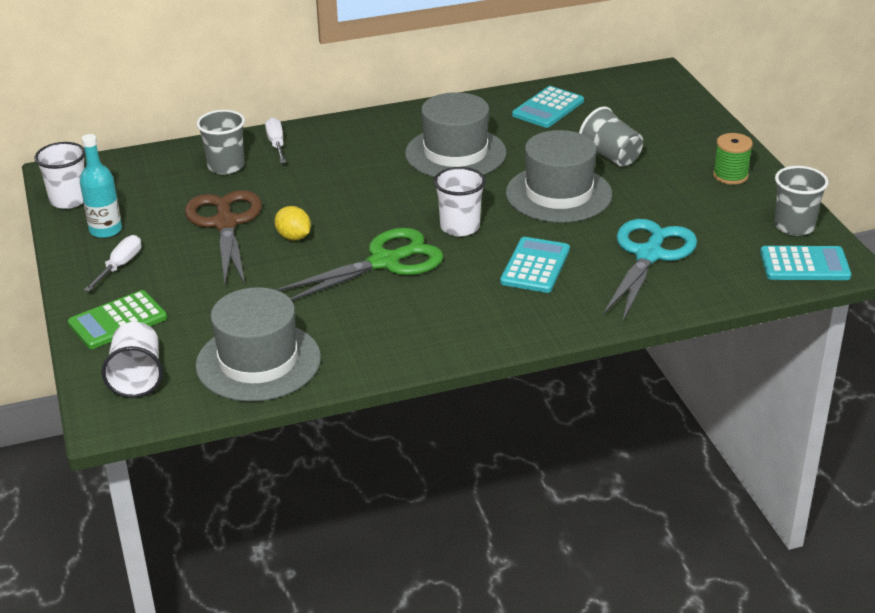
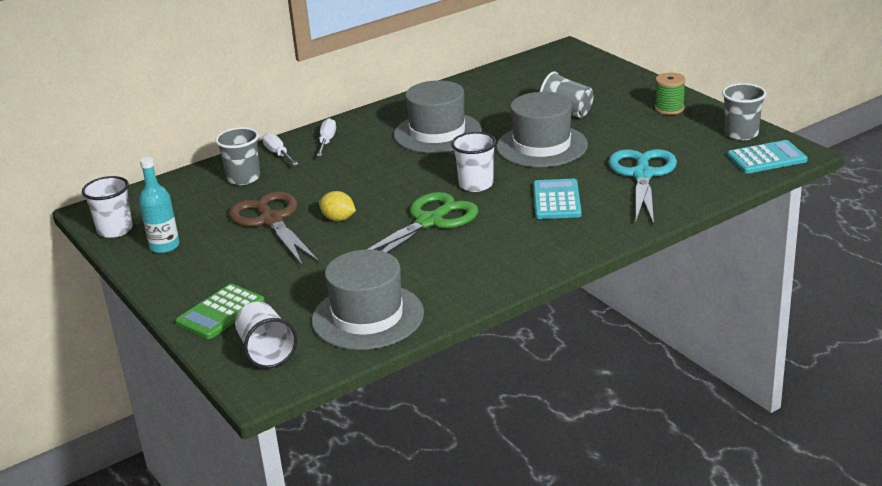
camera: 15 degrees left, 5 degrees down
white screwdriver [84,235,141,292] -> white screwdriver moved to [317,118,336,156]
turquoise calculator [512,86,584,128] -> none

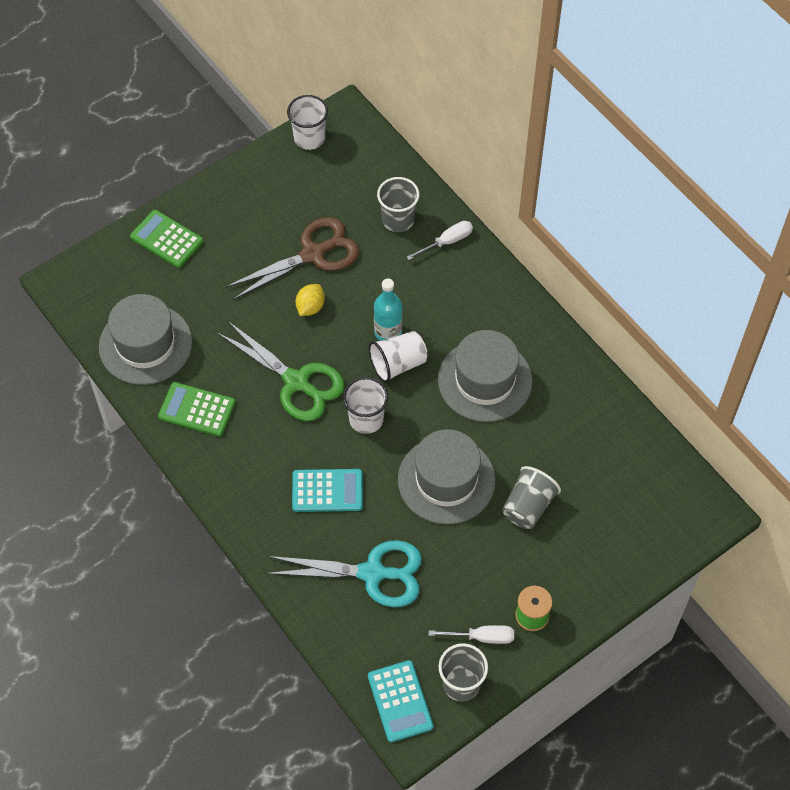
camera: 85 degrees right, 30 degrees up
turquoise bottle [139,157,179,253] -> turquoise bottle moved to [374,278,402,341]
white cup [235,301,298,369] -> white cup moved to [369,331,427,383]
white screwdriver [317,118,336,156] -> white screwdriver moved to [429,625,514,644]
none -> green calculator [158,382,236,437]

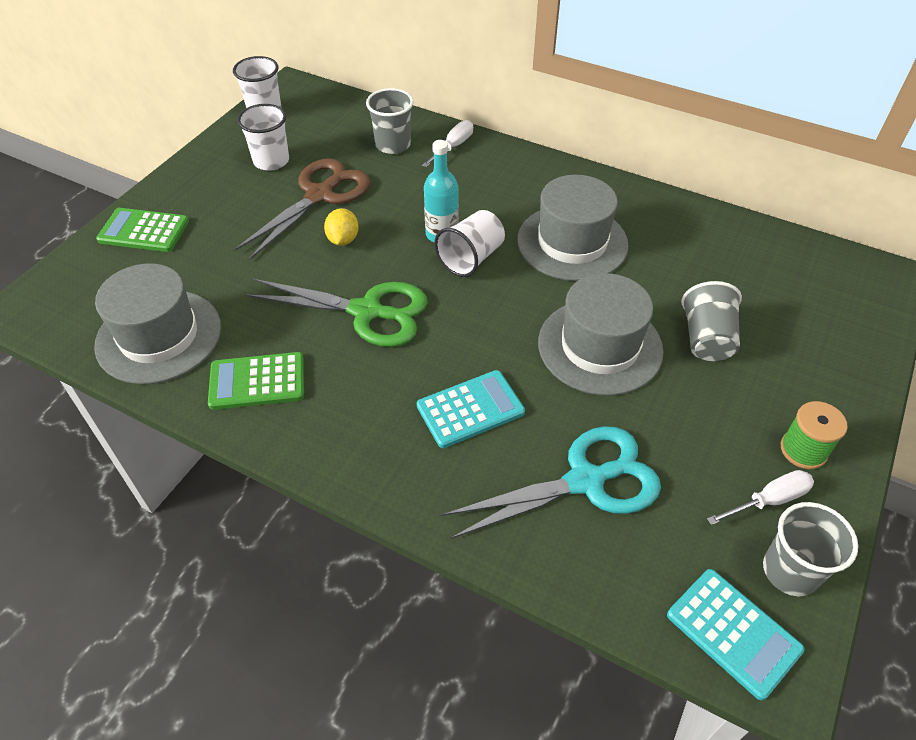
camera: 25 degrees left, 10 degrees down
white cup [343,377,389,434] -> white cup moved to [237,104,289,171]

